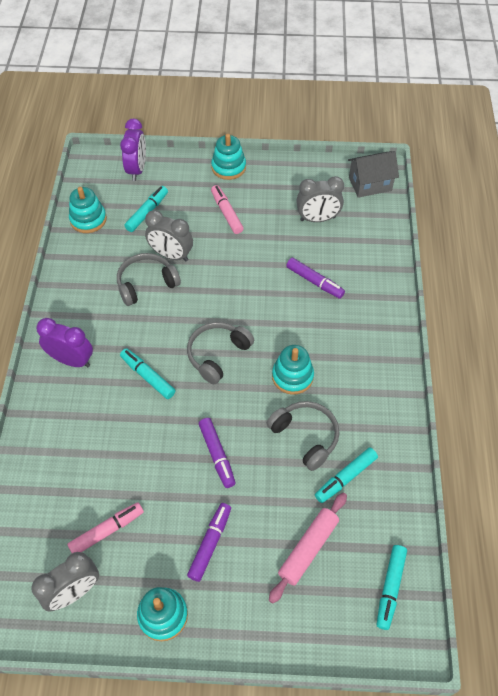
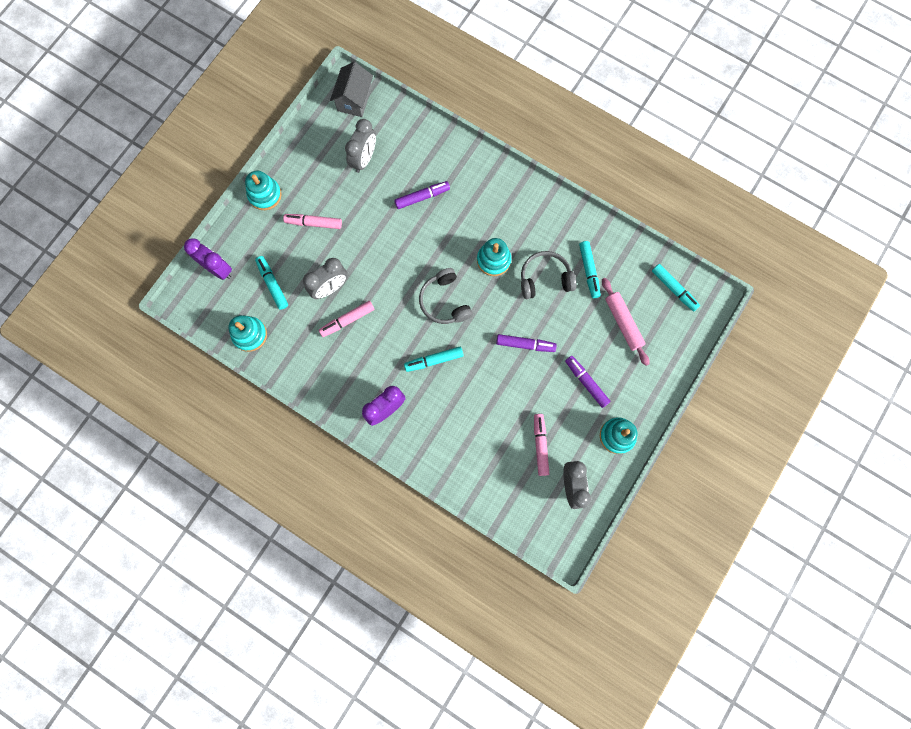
camera: 60 degrees left, 20 degrees up
grey headphones [117,253,181,306] -> pink marker [319,301,375,337]

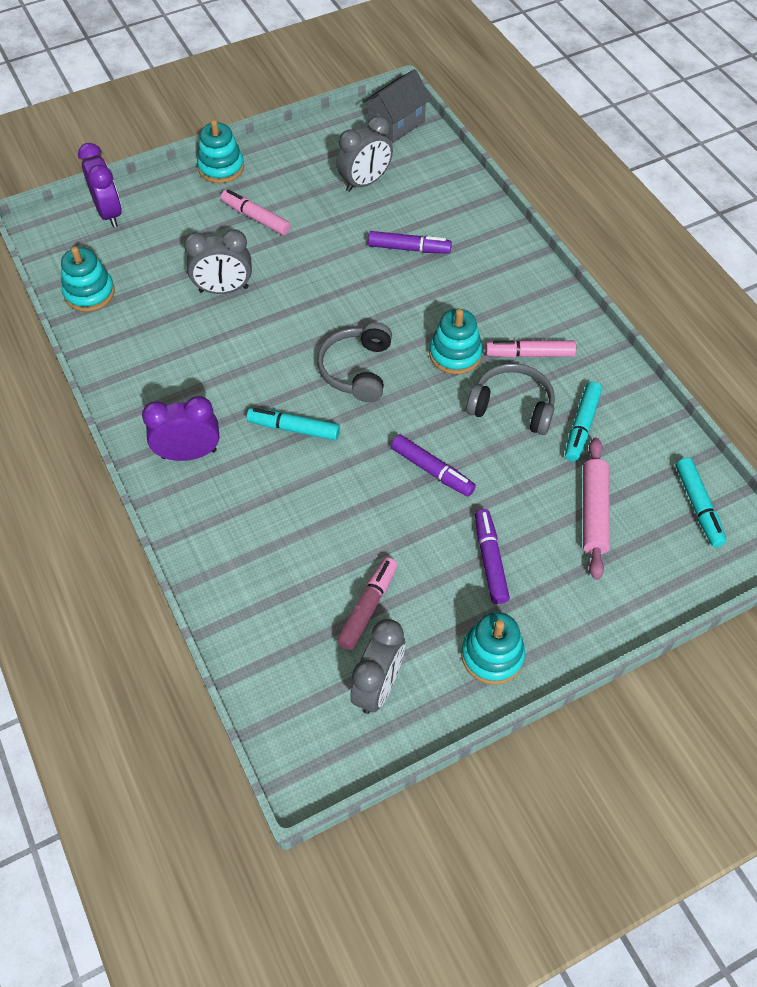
camera: 30 degrees right, 20 degrees down
turquoise marker [255,256,288,310] -> none
pink marker [319,301,375,337] -> pink marker moved to [486,340,576,358]

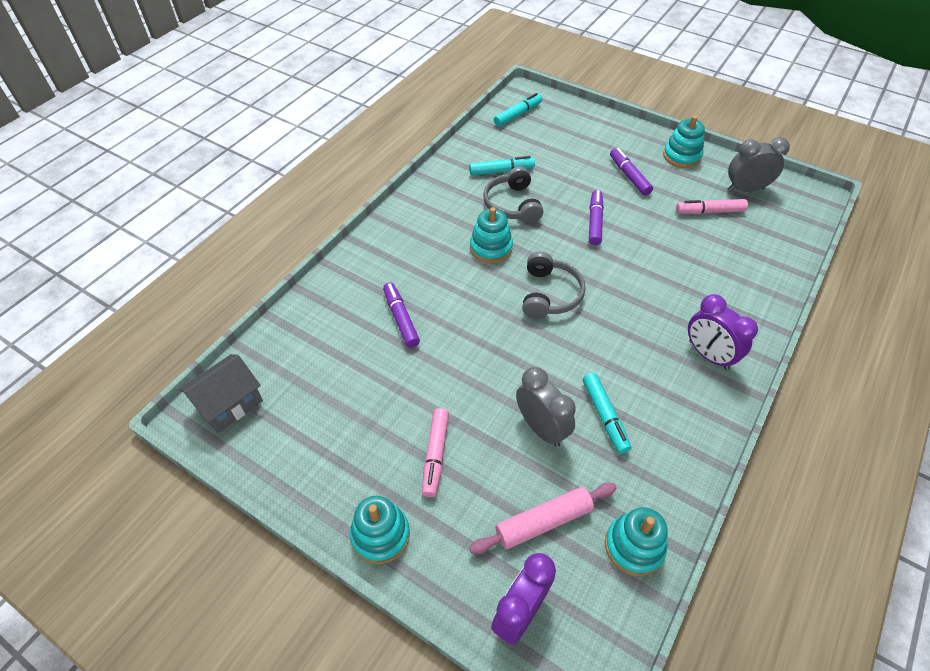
camera: 120 degrees left, 5 degrees down
turquoise marker [247,408,340,440] -> turquoise marker moved to [583,373,631,454]
grey headphones [317,322,392,402] -> grey headphones turned 60 degrees counterclockwise [522,252,586,319]
grey clock [336,116,393,192] -> none
grey house [363,69,431,143] -> grey house turned 60 degrees counterclockwise [179,354,263,433]
purple marker [475,509,510,604] -> purple marker turned 105 degrees clockwise [610,148,653,196]
pink marker [486,340,576,358] -> none
pink rolling pin [583,438,610,580] -> pink rolling pin moved to [469,483,617,554]

